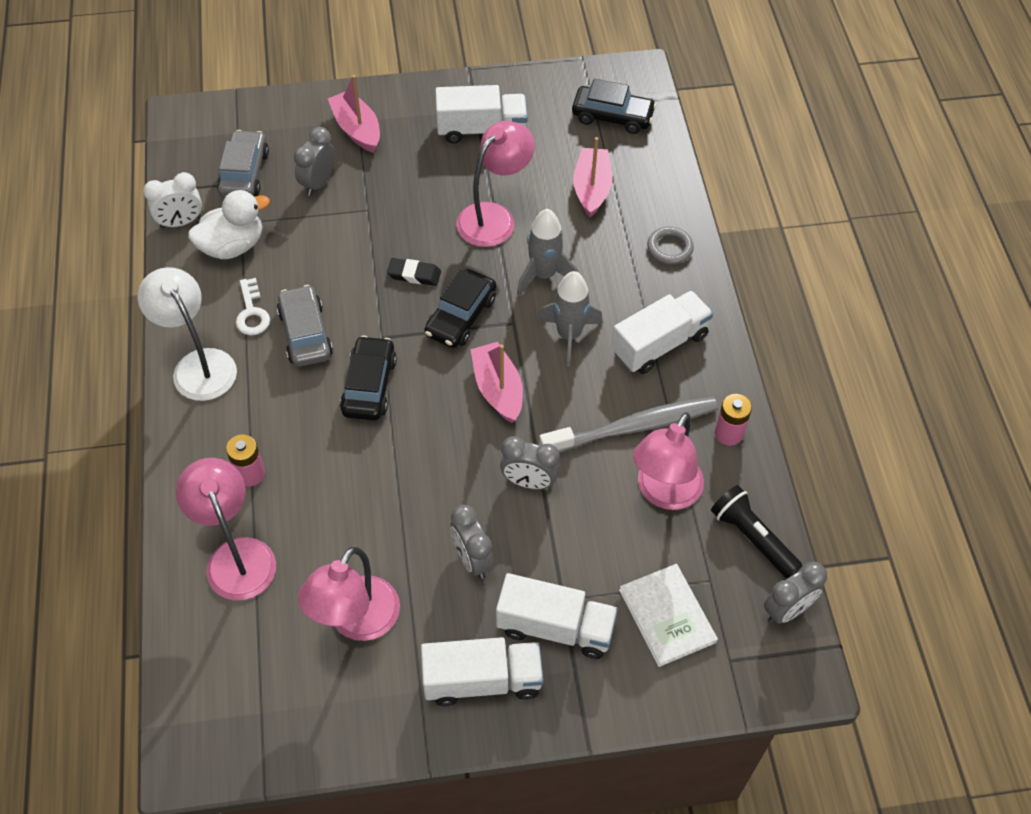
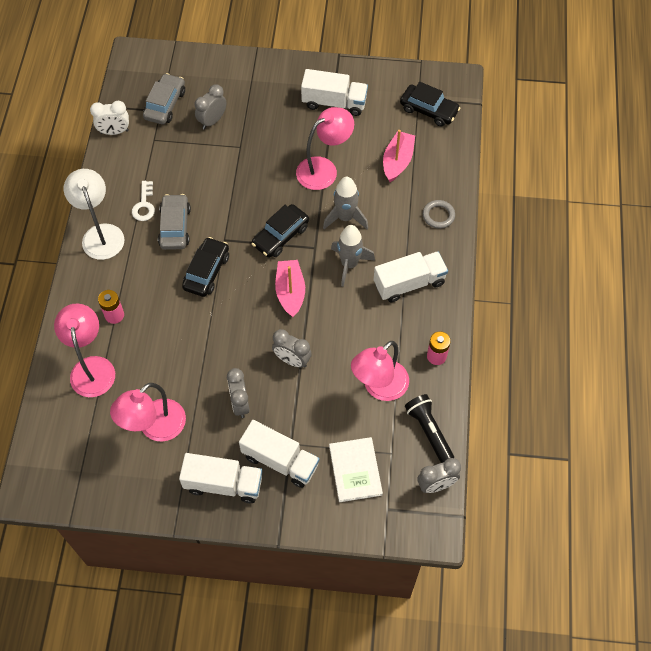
camera: 15 degrees right, 5 degrees up
white duck [188,190,270,259] -> none
pink boat [328,75,380,153] -> none
black eraser [387,258,441,286] -> none
grey toothbrush [539,397,718,453] -> none

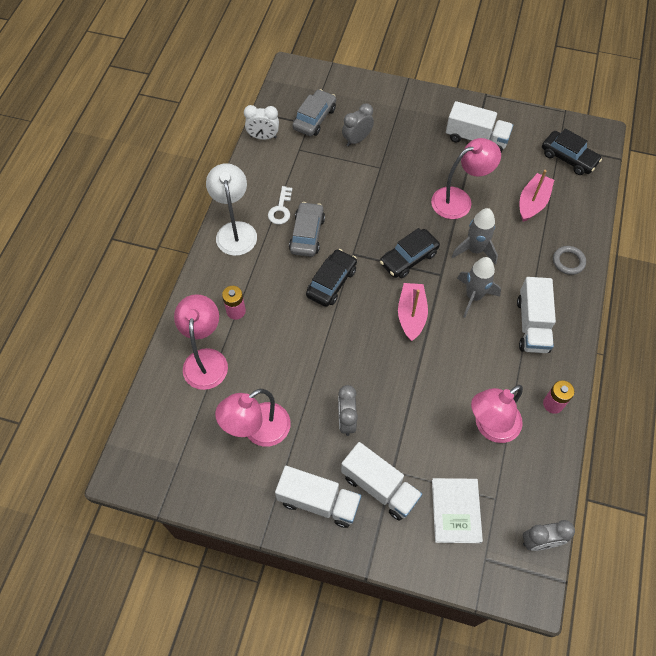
camera: 10 degrees right, 0 degrees up
grey clock [272,329,312,368] -> none
white truck [374,251,448,302] -> white truck turned 105 degrees clockwise [517,277,556,353]
black flashlight [405,394,454,463] -> none

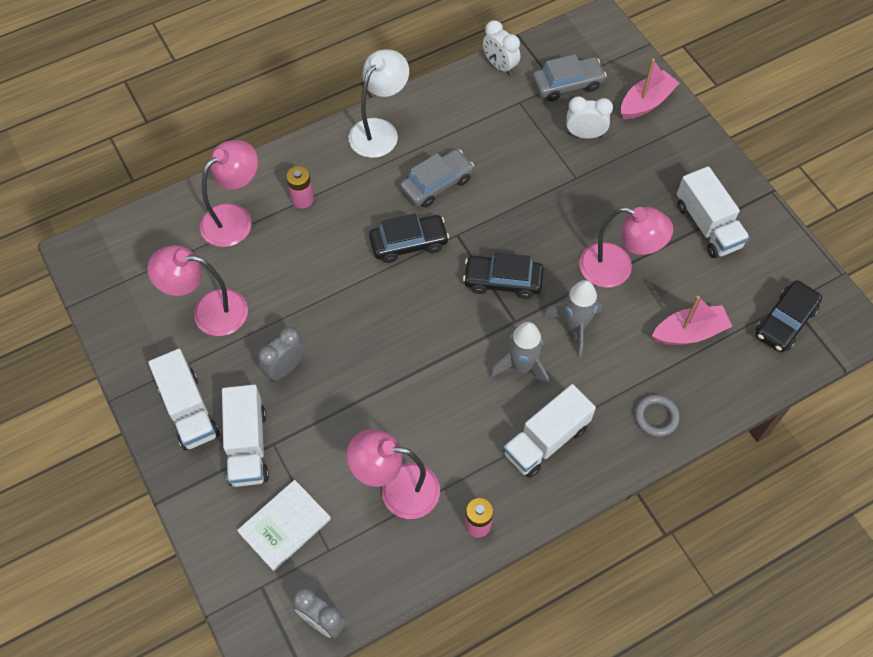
camera: 45 degrees right, 0 degrees up
white key [268,186,292,224] -> none
grey clock [342,103,374,146] -> white clock [566,96,613,139]
pink boat [398,283,428,341] -> pink boat moved to [621,59,679,119]
black car [542,128,602,175] -> black car turned 45 degrees clockwise [755,280,822,352]

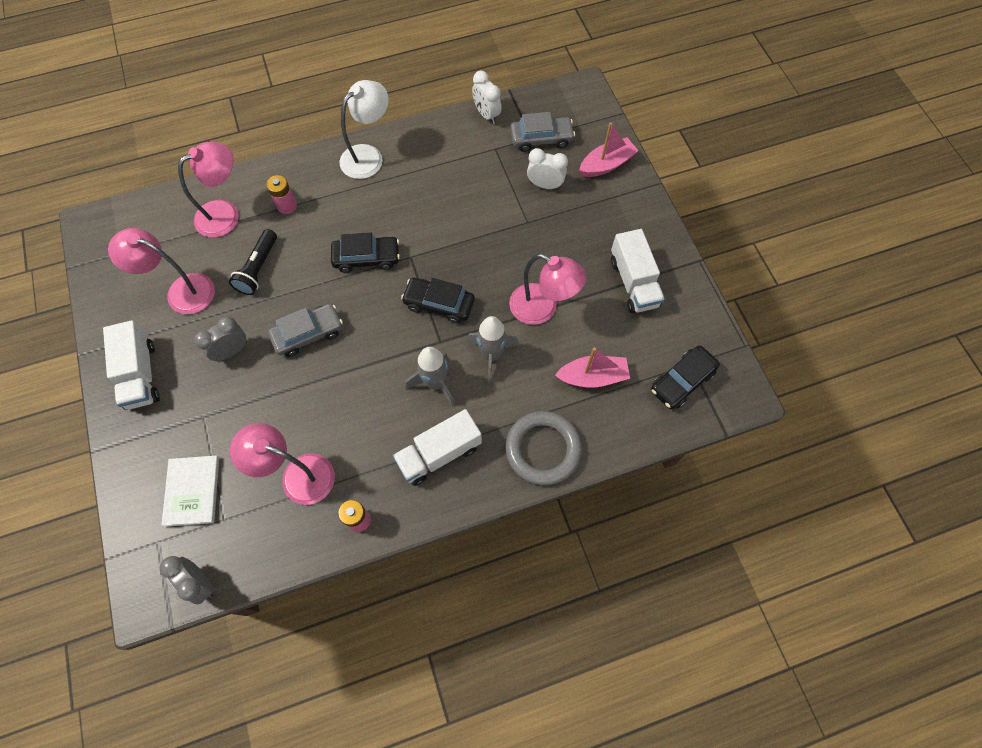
camera: 10 degrees right, 5 degrees up
white truck [222,385,269,487] -> none
white book [237,480,331,571] -> white book turned 60 degrees counterclockwise [162,455,219,527]
grey car [400,149,474,208] -> grey car moved to [268,304,343,357]
grey ring [635,395,680,437] -> grey ring [505,411,582,485], size x1.87
none -> black flashlight [229,229,277,295]

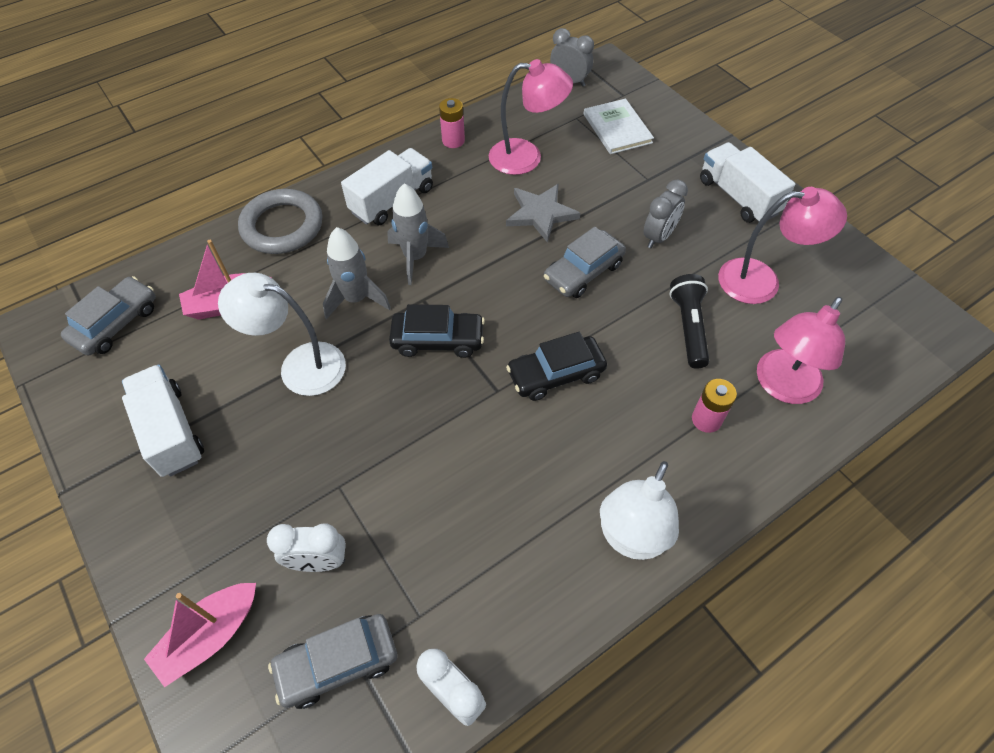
camera: 165 degrees right, 10 degrees down
pink lamp [509,254,587,325] -> white lamp [218,273,346,396]
black car [651,345,720,409] -> grey car [61,276,156,356]
none -> grey star [506,184,580,243]

